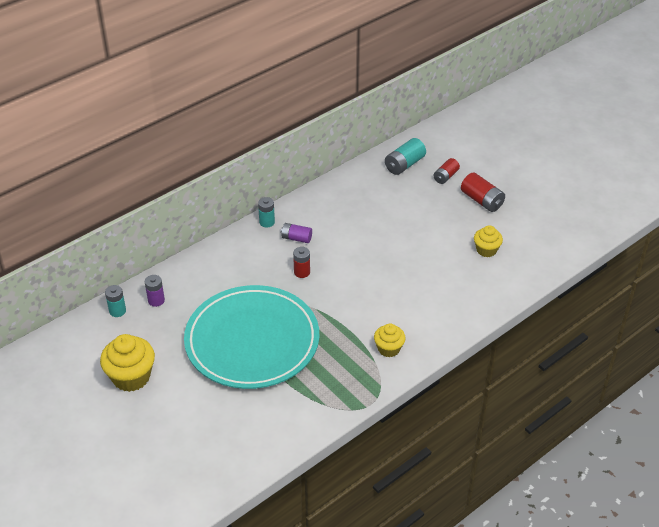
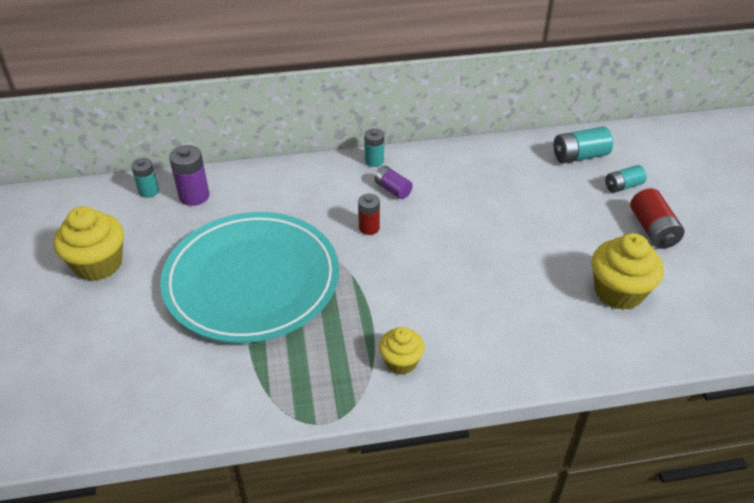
camera: 30 degrees right, 0 degrees up
purple battery [145,275,165,307] -> purple battery [169,145,209,206], size x1.50
red battery [434,158,460,184] -> turquoise battery [605,165,647,193]
yellow cupcake [474,225,503,257] -> yellow cupcake [592,233,664,310], size x1.66

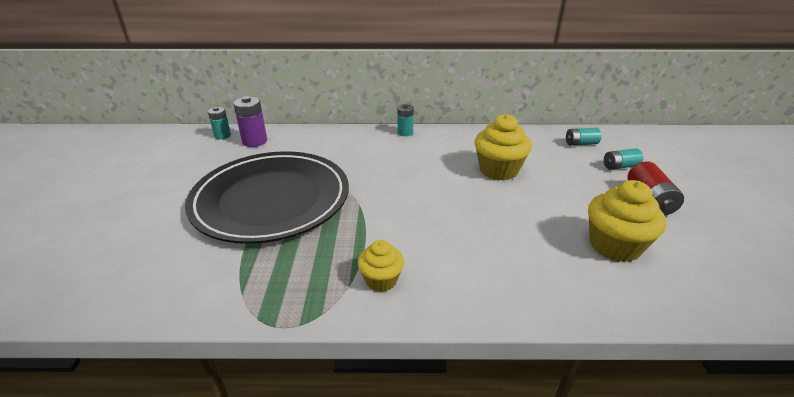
camera: 10 degrees right, 10 degrees down
yellow cupcake [54,206,124,281] -> yellow cupcake moved to [475,114,532,180]
turquoise plate [160,212,339,343] -> black plate [185,151,349,244]
red battery [358,194,380,235] -> none
purple battery [374,166,413,199] -> none
turquoise battery [554,127,613,163] -> turquoise battery [566,128,601,146], size x0.67

